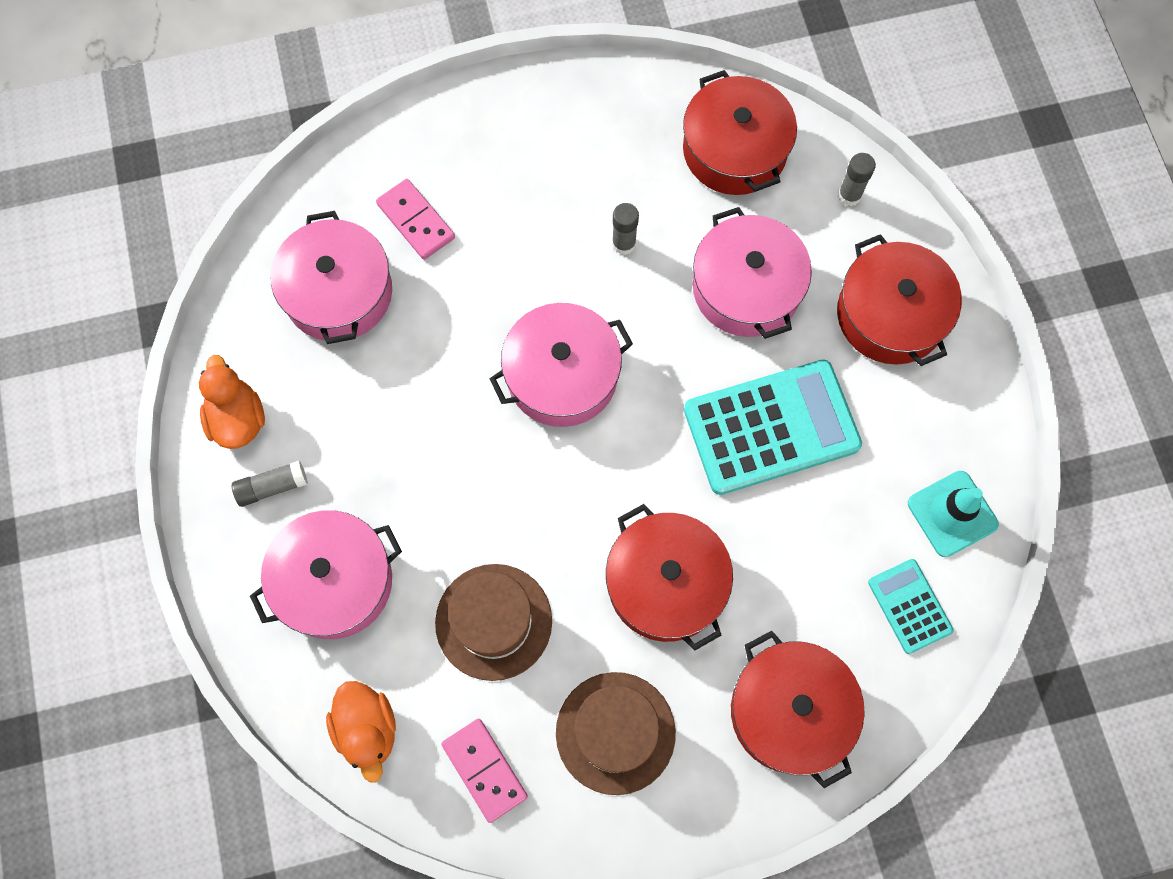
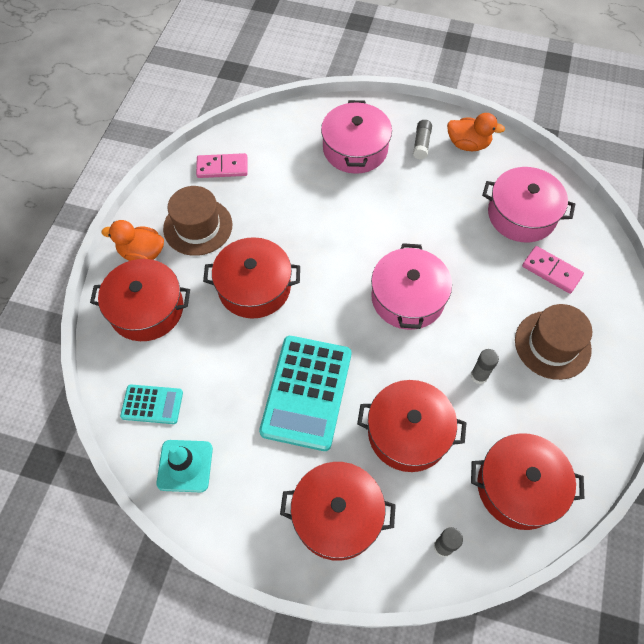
camera: 120 degrees right, 10 degrees down
orange duck [326,681,396,783] -> orange duck moved to [102,220,164,261]
pink domino [376,179,455,260] -> pink domino turned 45 degrees clockwise [522,246,584,294]
brown hat [435,564,552,681] -> brown hat moved to [515,304,592,380]
pink pot [693,207,812,339] -> red pot [357,380,467,472]

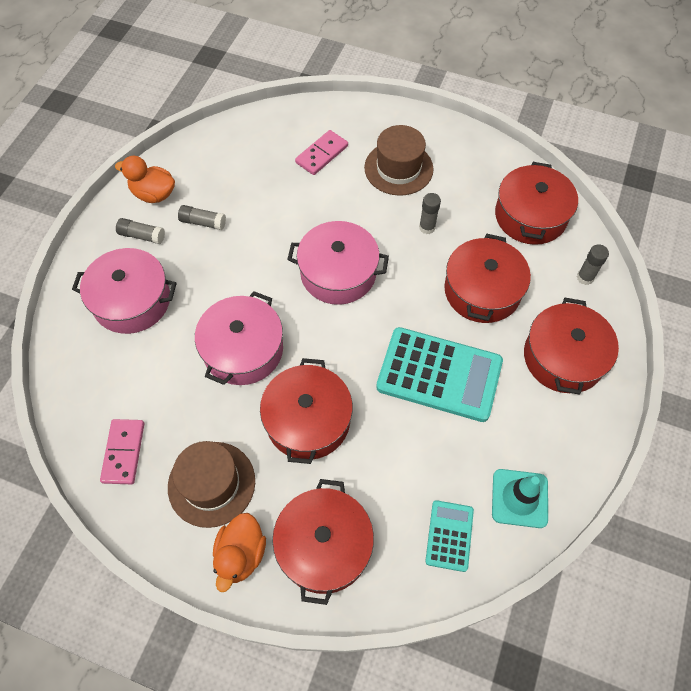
camera: 85 degrees left, 0 degrees up
orange duck [447,113,505,151] -> orange duck turned 90 degrees counterclockwise [115,156,175,203]
pink pot [482,167,575,242] -> pink pot moved to [195,291,283,385]
none -> grey glue stick [178,205,226,230]

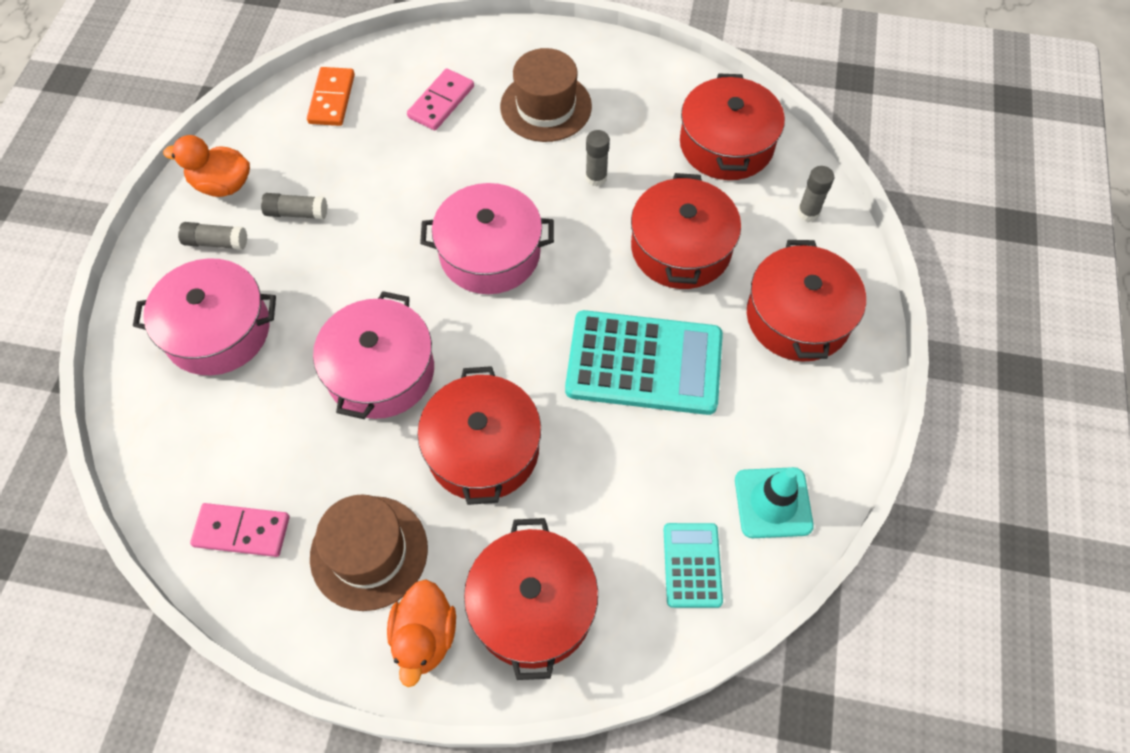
camera: 10 degrees left, 0 degrees up
pink domino [100,419,144,484] -> pink domino turned 75 degrees counterclockwise [190,503,290,557]
none -> orange domino [307,67,355,126]

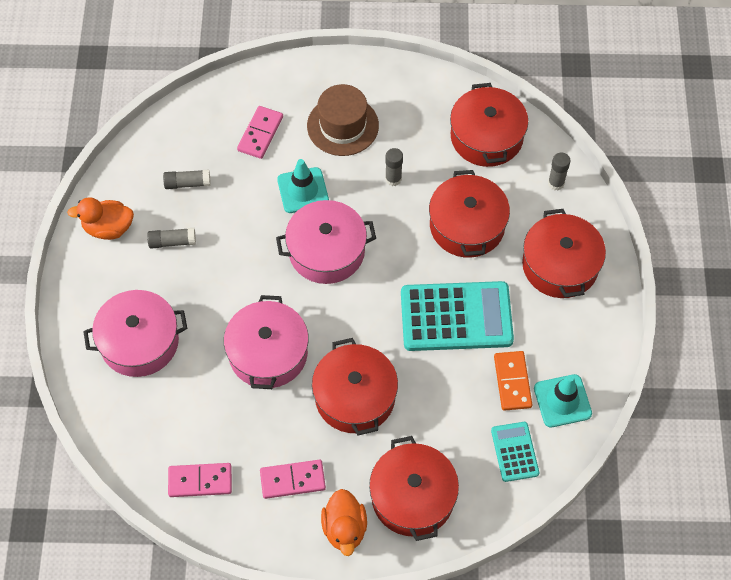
camera: 10 degrees left, 0 degrees up
grey glue stick [178,222,247,250] -> grey glue stick moved to [163,169,211,189]
orange domino [307,67,355,126] -> orange domino moved to [494,351,532,411]
brown hat [310,495,428,611] -> pink domino [260,460,326,499]
none -> turquoise traffic cone [277,159,329,213]

